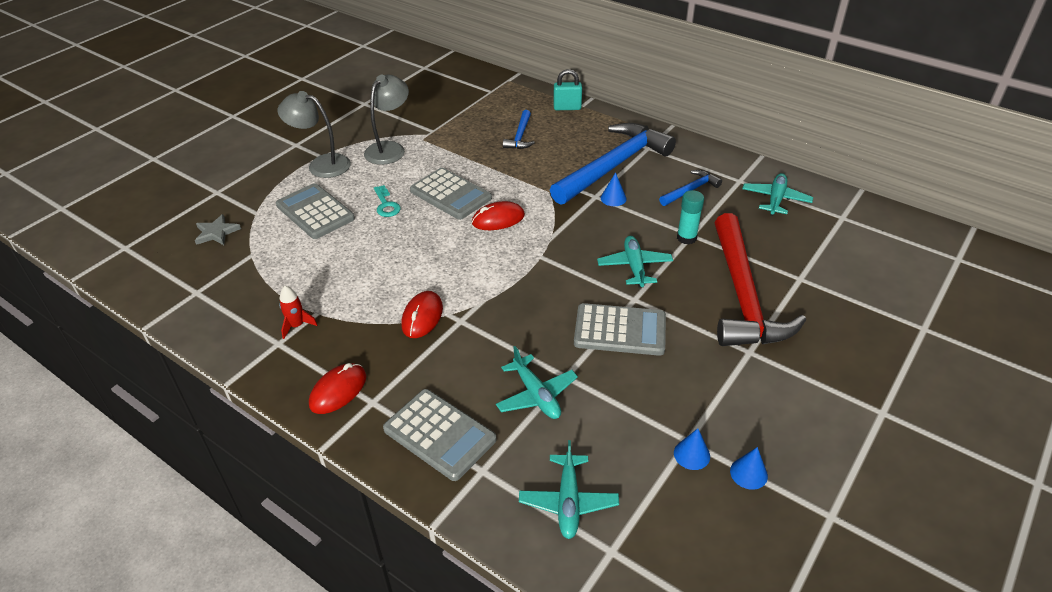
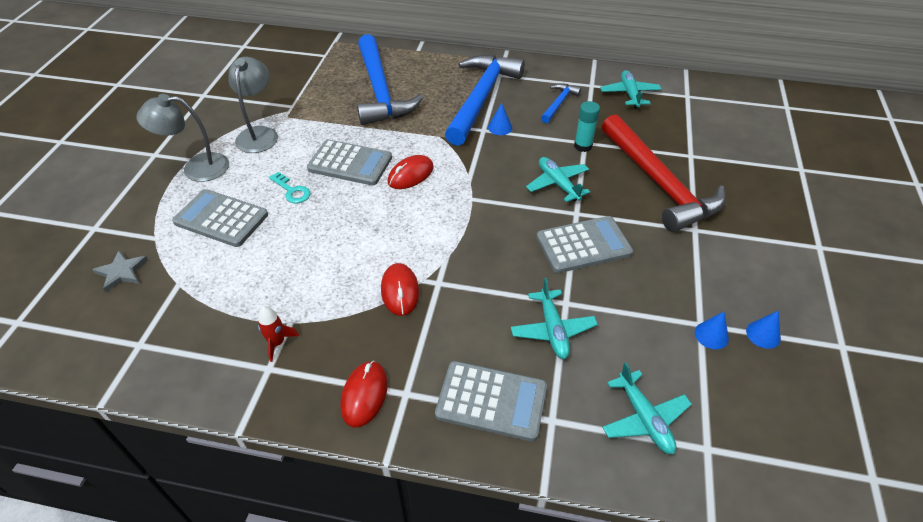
camera: 25 degrees left, 5 degrees up
turquoise plane [496,346,578,419] -> turquoise plane turned 45 degrees clockwise [511,278,598,359]
blue hammer [503,110,535,149] -> blue hammer [357,34,424,125], size x2.20
turquoise padlock [553,69,582,110] -> none

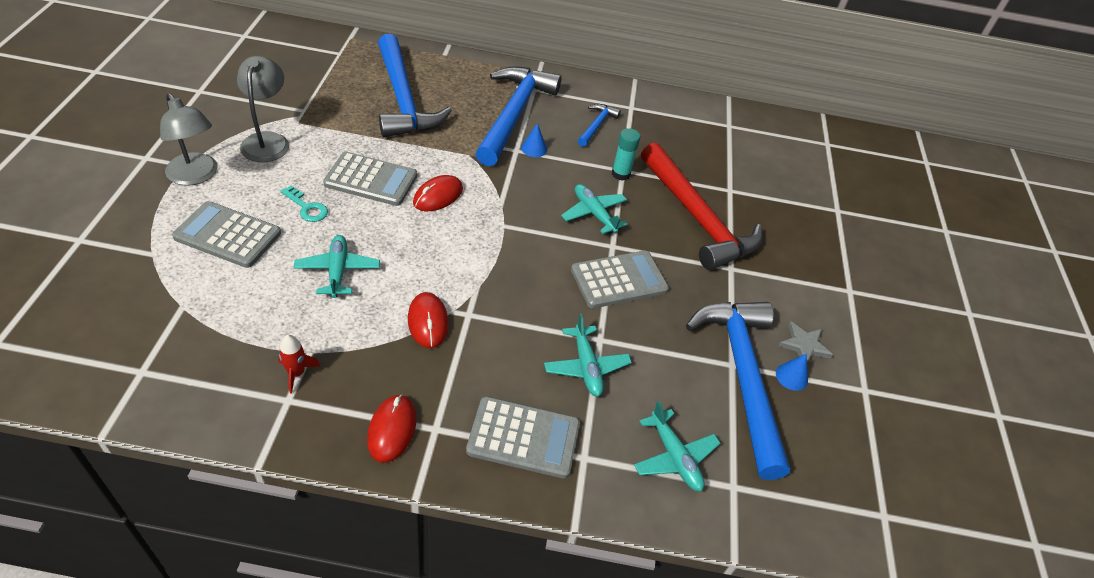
camera: 10 degrees left, 0 degrees up
grey star [92,250,148,293] -> grey star moved to [778,321,833,363]
grey lamp [136,94,229,182] -> grey lamp turned 120 degrees counterclockwise [160,93,217,186]
turquoise plane [600,70,662,109] -> turquoise plane moved to [293,235,380,298]
blue cone [695,312,729,349] -> blue hammer [686,302,790,480]

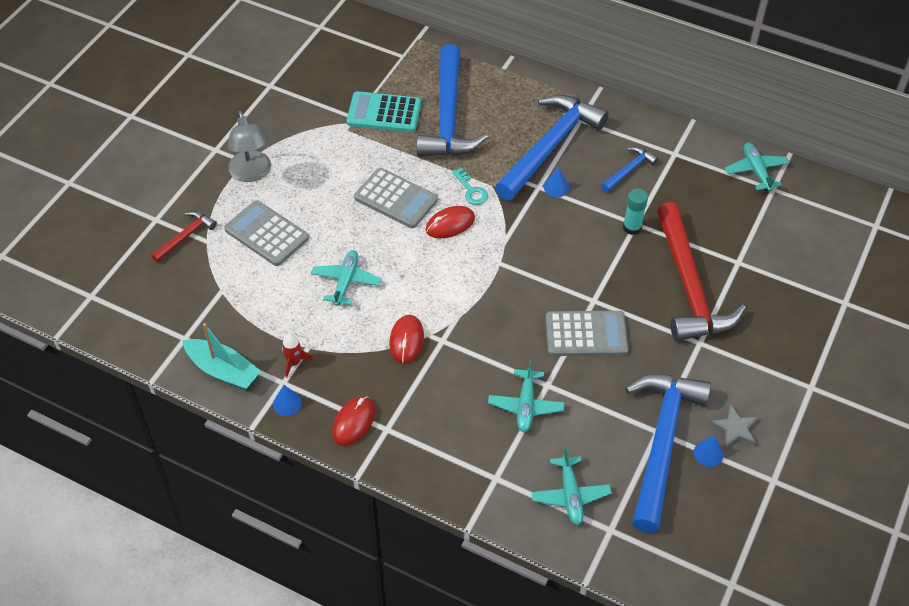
camera: 25 degrees right, 5 degrees up
grey lamp [237,56,289,162] -> none
turquoise key [280,186,328,222] -> turquoise key moved to [452,168,488,205]
grey calculator [466,396,580,479] -> none
turquoise plane [561,184,627,234] -> turquoise plane moved to [725,142,790,191]
none -> red hammer [151,211,217,263]
none -> turquoise boat [182,323,261,390]
none -> blue cone [273,385,302,416]
none -> turquoise calculator [347,91,421,132]

